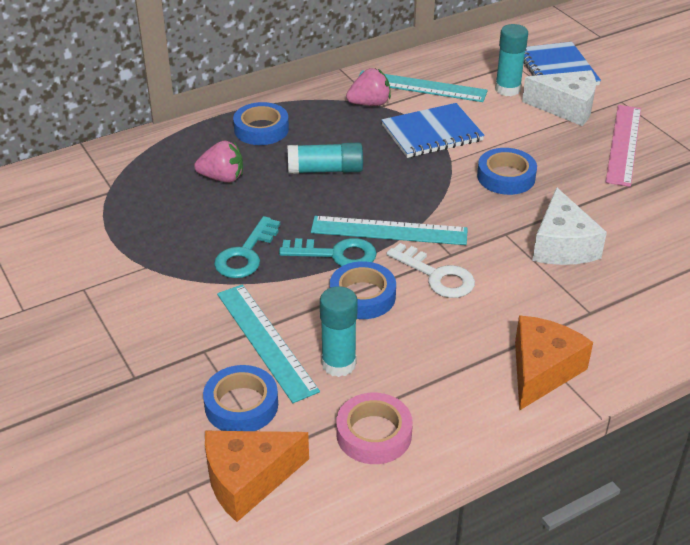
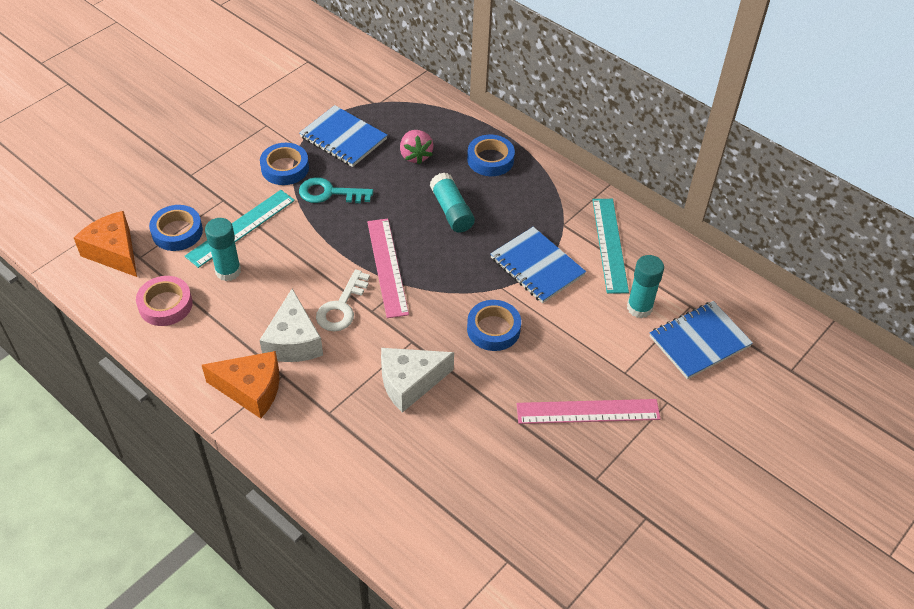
camera: 70 degrees right, 10 degrees up
turquoise key [279,238,377,266] -> none
turquoise ruler [311,216,468,245] -> pink ruler [367,219,409,318]
blue tape [330,261,396,319] -> blue tape moved to [260,143,309,185]
pink strawberry [346,68,391,106] -> none
white cheese [522,70,596,126] -> white cheese moved to [259,289,323,362]
none -> blue notebook [299,105,387,167]

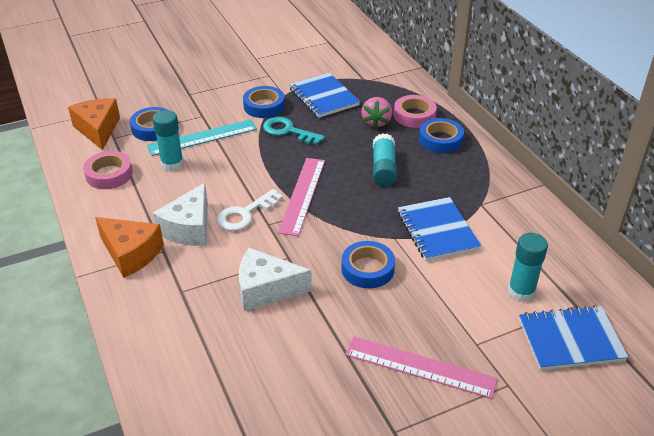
camera: 25 degrees right, 10 degrees down
turquoise ruler [592,199,629,294] -> none
none -> pink tape [394,95,437,128]

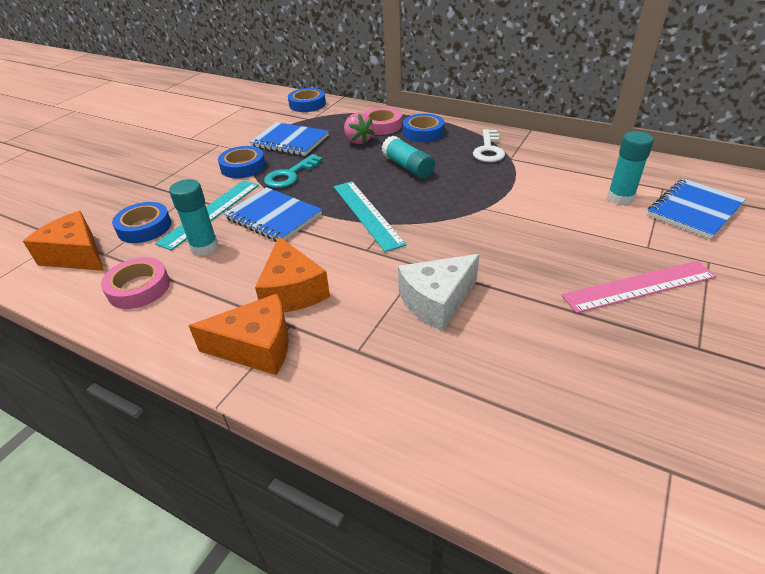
camera: 35 degrees left, 0 degrees up
white cheese [153,183,208,246] -> orange cheese [255,237,330,312]
white key [217,189,283,231] -> white key moved to [473,129,505,162]
turquoise key [263,117,325,145] -> turquoise key turned 45 degrees counterclockwise [264,154,323,188]
pink ruler [278,158,325,236] -> turquoise ruler [334,181,406,252]
blue tape [342,241,395,289] -> blue tape moved to [288,88,326,112]
blue notebook [398,197,481,261] -> blue notebook moved to [224,187,322,242]

